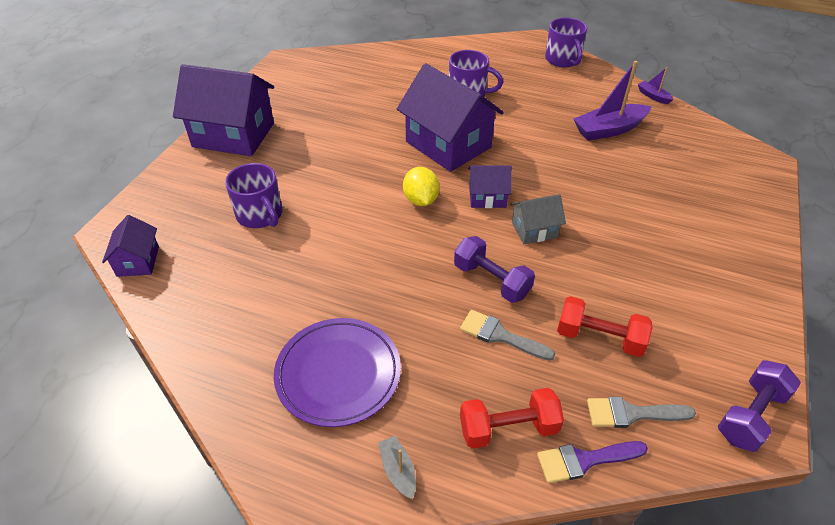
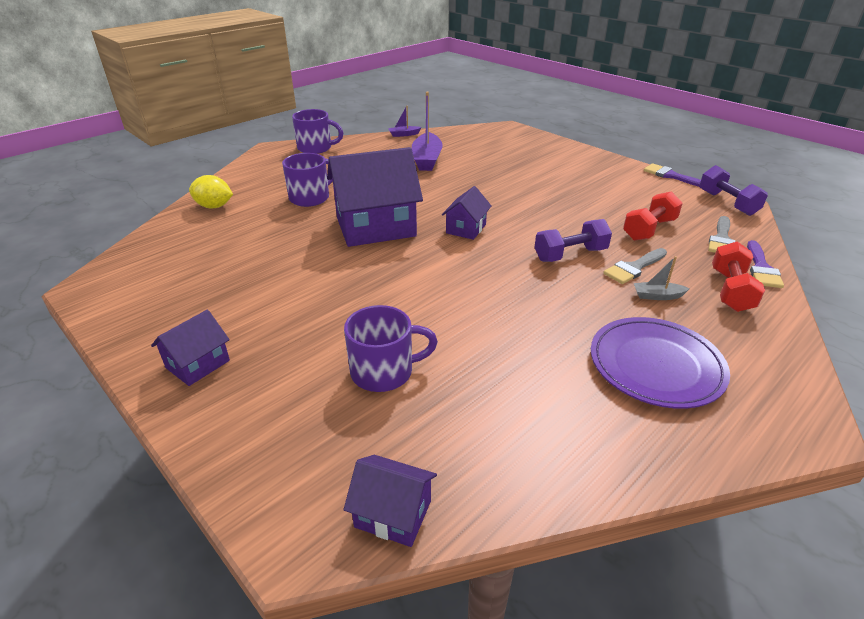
camera: 65 degrees left, 10 degrees down
purple house [173,64,274,156] -> purple house [151,310,230,386], size x0.49
grey boat [378,436,416,499] -> grey boat moved to [634,256,690,300]
yellow lemon [403,167,439,206] -> yellow lemon moved to [189,175,233,208]
grey house [510,194,566,244] -> none
none -> purple brush [644,163,701,187]

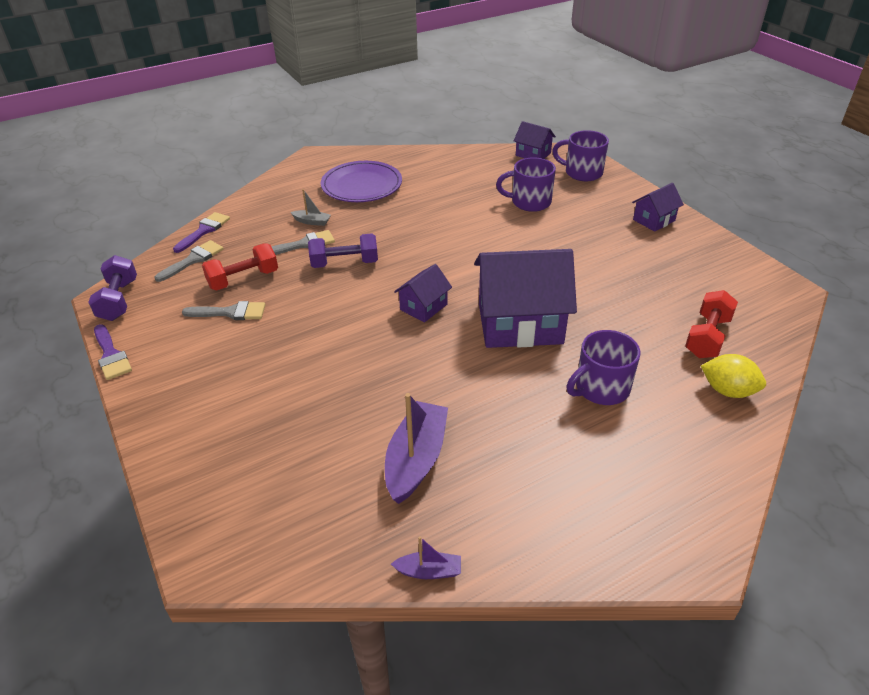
camera: 165 degrees left, 5 degrees up
purple mug [292,109,343,154] -> purple mug moved to [552,130,609,181]
red dumbbell [712,241,765,312] -> red dumbbell moved to [685,290,738,358]
none -> grey brush [182,301,266,320]

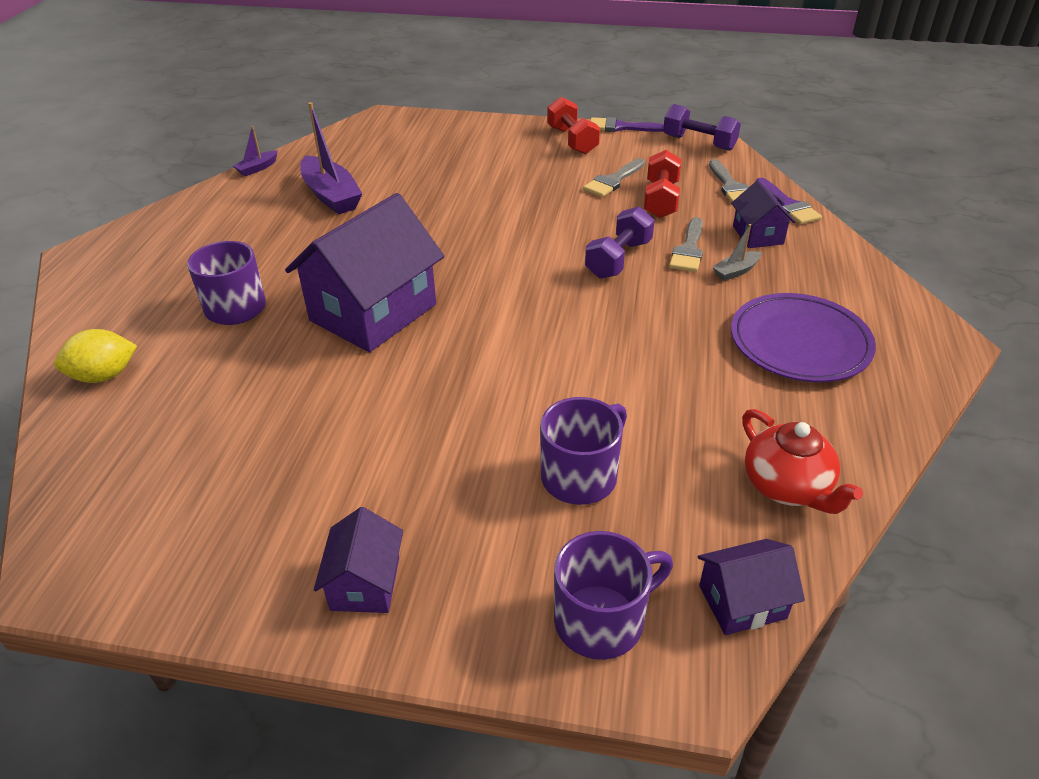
camera: 130 degrees right, 0 degrees up
purple house [394,264,452,323] -> purple house moved to [731,181,795,248]
red dumbbell [685,290,738,358] -> red dumbbell moved to [547,97,600,155]
none -> red teapot [742,409,863,514]

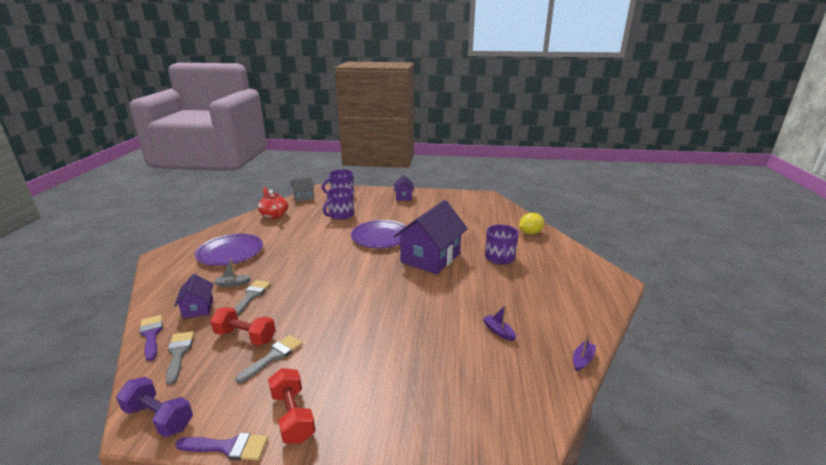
camera: 175 degrees right, 15 degrees down
purple boat [300,102,362,215] -> purple boat [483,305,516,341], size x0.49
purple dumbbell [585,206,655,279] -> none
red dumbbell [644,150,681,218] -> red dumbbell turned 75 degrees counterclockwise [210,307,276,346]
purple house [697,539,805,635] -> grey house [291,177,314,202]
grey boat [712,224,761,281] -> grey boat turned 150 degrees counterclockwise [214,258,251,287]
none -> purple plate [351,220,408,248]

